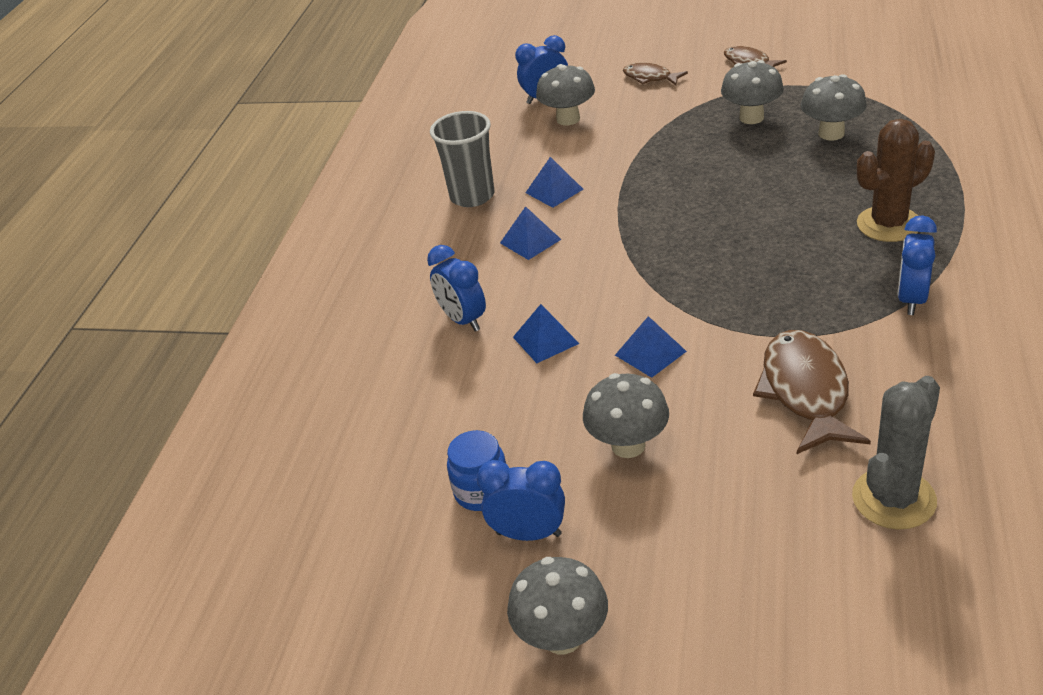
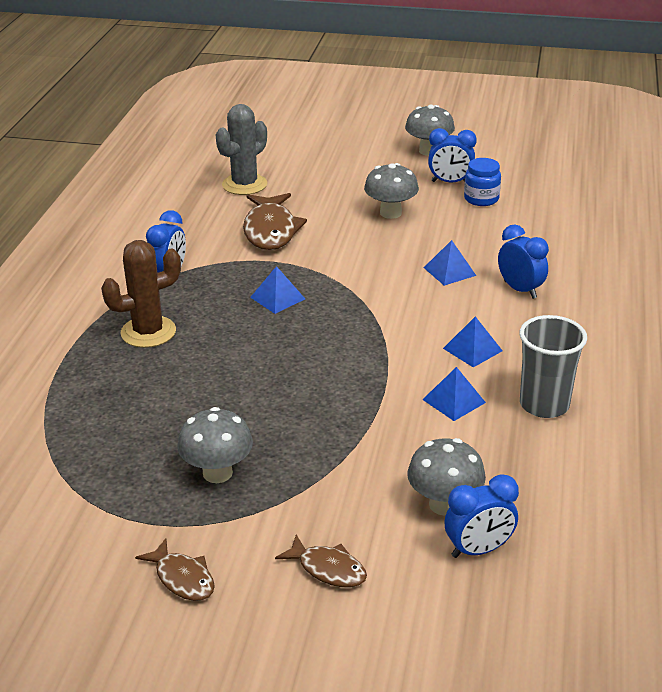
camera: 175 degrees right, 5 degrees down
blue pyramid [615,316,687,378] -> blue pyramid moved to [250,266,305,314]
grey mushroom [801,74,867,141] -> none

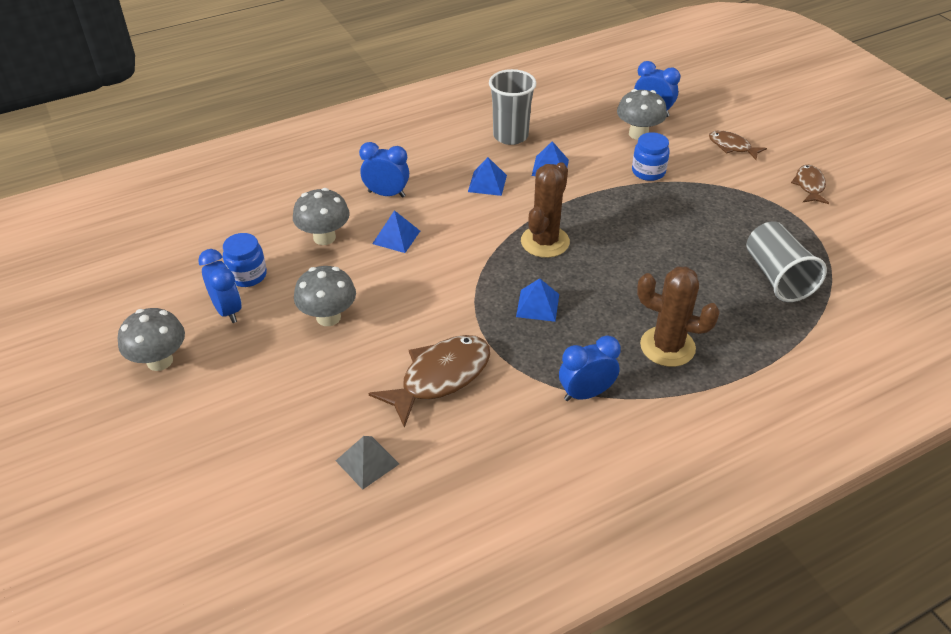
camera: 130 degrees left, 10 degrees up
grey mushroom [177,407,253,483] -> grey mushroom moved to [293,188,350,245]
grey cactus [216,104,267,195] -> grey pyramid [336,436,399,490]
brown fish [275,534,367,587] -> brown fish turned 45 degrees counterclockwise [709,131,767,160]
blue clock [498,224,549,299] -> blue clock turned 90 degrees clockwise [359,142,409,198]
none -> brown cactus [521,162,570,258]
none -> blue jar [632,132,670,181]
none -> grey cup [746,221,827,302]

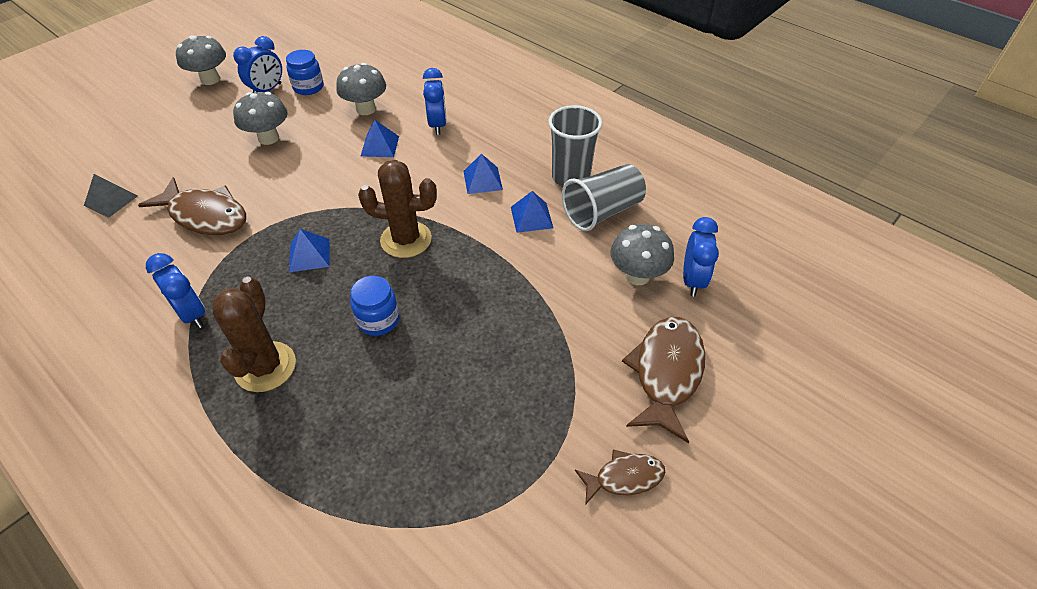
camera: 70 degrees right, 5 degrees up
blue jar [632,132,670,181] -> blue jar moved to [350,276,399,336]
brown fish [709,131,767,160] -> brown fish [622,317,705,443], size x1.76
grey cup [746,221,827,302] -> grey cup moved to [562,164,646,231]

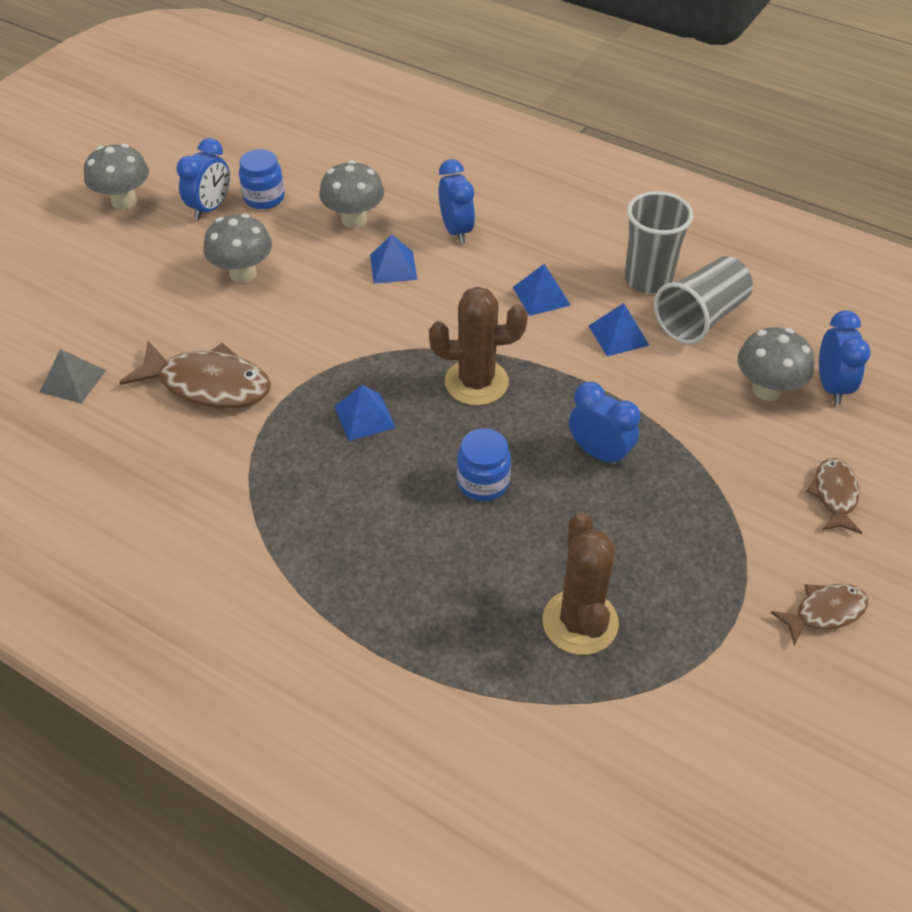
camera: 10 degrees left, 0 degrees up
blue clock [146,253,205,328] -> blue clock moved to [569,382,640,467]
brown cactus [212,277,296,392] -> brown cactus moved to [542,512,619,655]
brown fish [622,317,705,443] -> brown fish [806,458,862,534], size x0.57

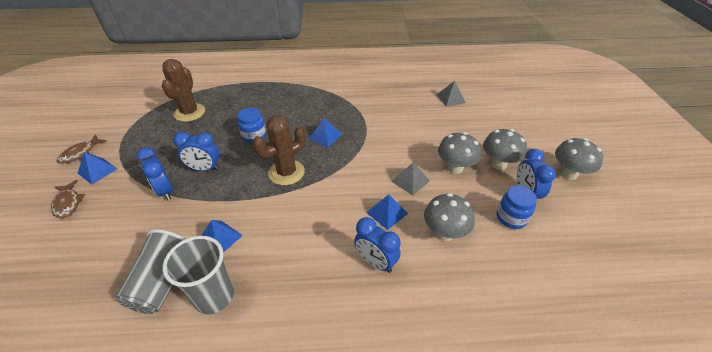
camera: 145 degrees right, 5 degrees down
brown fish [119,341,271,408] -> none
blue pyramid [513,264,571,316] -> blue pyramid moved to [78,152,117,185]
brown cactus [542,512,619,655] -> brown cactus turned 45 degrees clockwise [162,59,205,122]
grey mushroom [738,327,814,401] -> grey mushroom moved to [483,129,527,170]
blue clock [819,311,871,405] -> blue clock moved to [136,147,173,200]
none -> grey pyramid [391,162,430,195]

